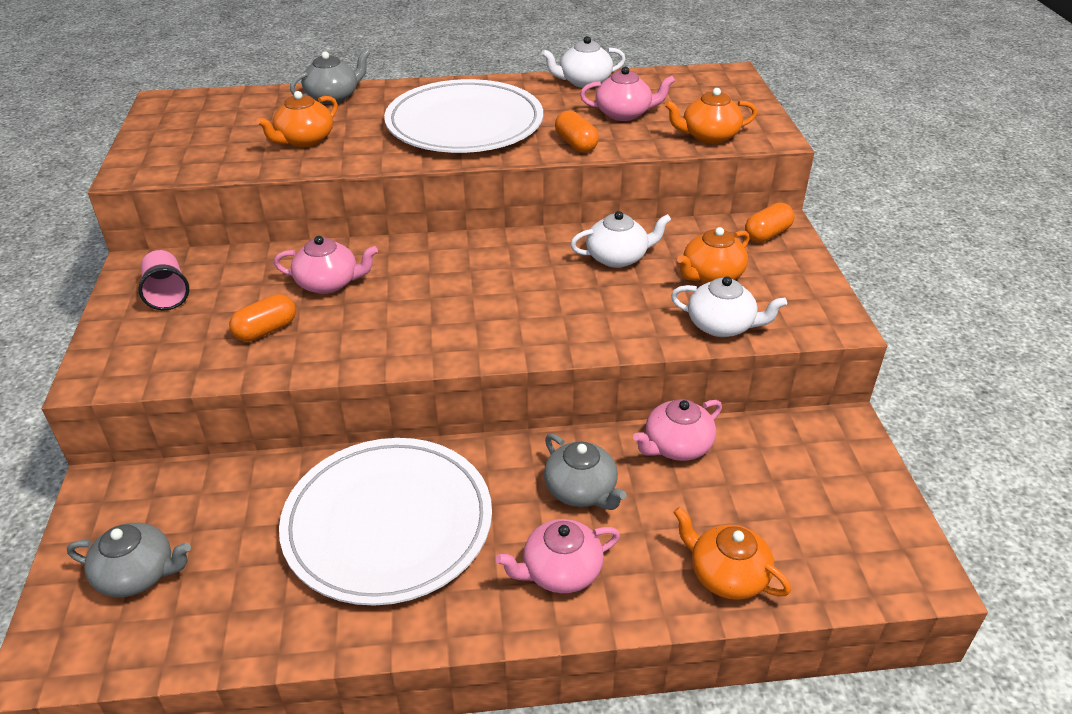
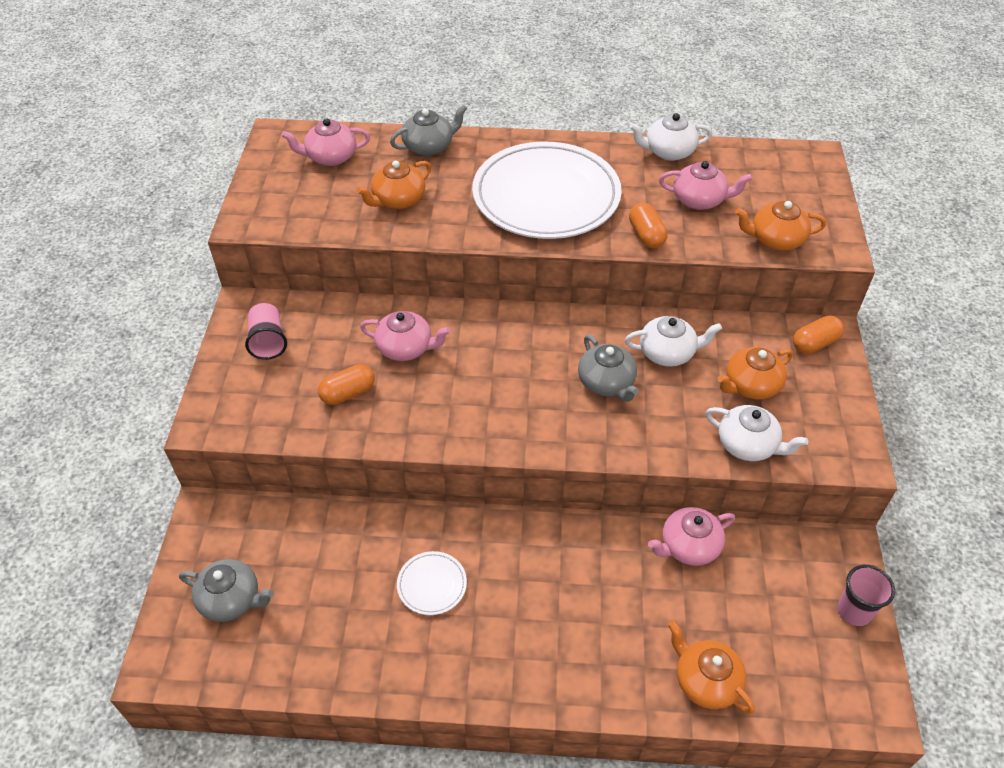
camera: 10 degrees right, 10 degrees up
white plate [279,438,492,606] -> white plate [397,551,467,615], size x0.40
pink teapot [496,519,620,593] -> pink teapot moved to [281,118,370,166]
grey teapot [544,434,627,510] -> grey teapot moved to [578,335,639,402]
none -> pink cup [837,565,895,626]

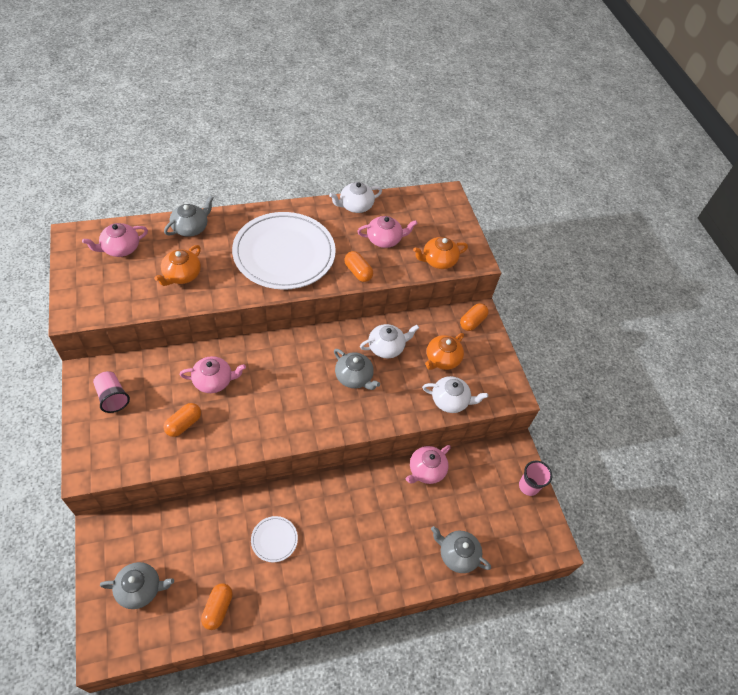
camera: 25 degrees left, 5 degrees up
orange teapot [668,621,755,714] -> grey teapot [431,526,491,573]
none -> orange capsule [201,583,233,630]

